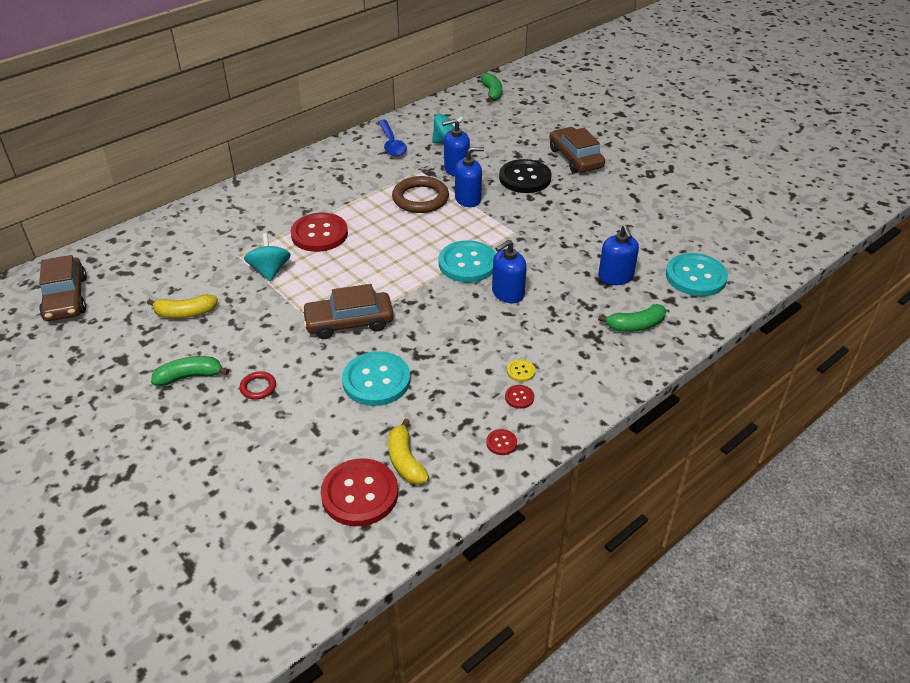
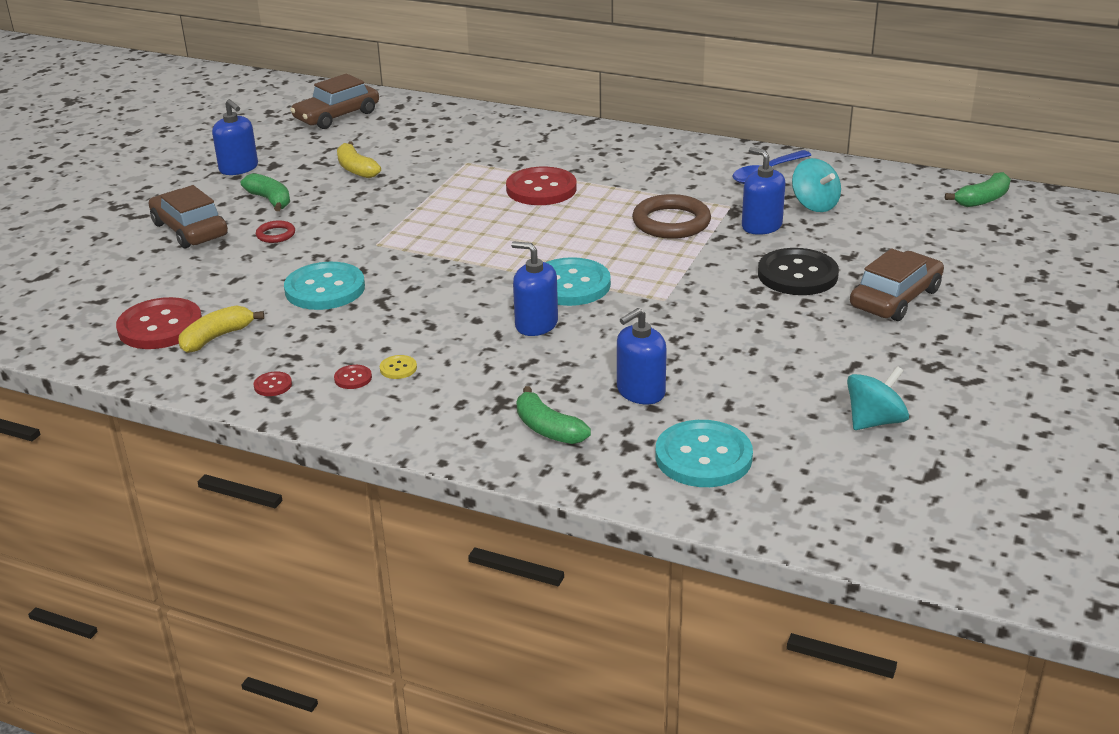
camera: 65 degrees right, 10 degrees down
turquoise spinning top [244,233,291,281] -> turquoise spinning top moved to [847,366,909,430]
brown car [302,284,394,339] -> brown car moved to [149,185,228,248]
blue soap dispenser [455,147,484,207] -> blue soap dispenser moved to [212,99,258,175]

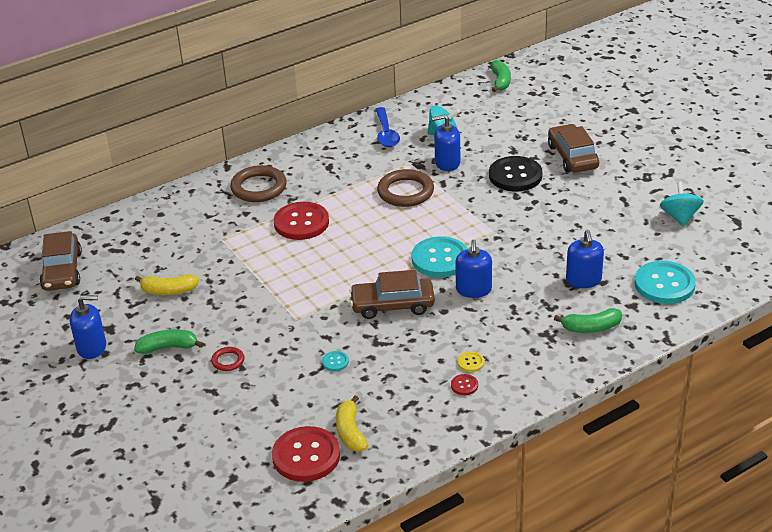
camera: 55 degrees left, 5 degrees up
brown car [149,185,228,248] -> brown car moved to [349,270,435,319]
red button [254,372,292,396] -> none
turquoise button [284,262,365,310] -> turquoise button [322,351,349,371], size x0.42
blue soap dispenser [511,241,558,336] -> blue soap dispenser turned 60 degrees counterclockwise [455,240,492,298]
none -> brown ring [230,165,287,202]

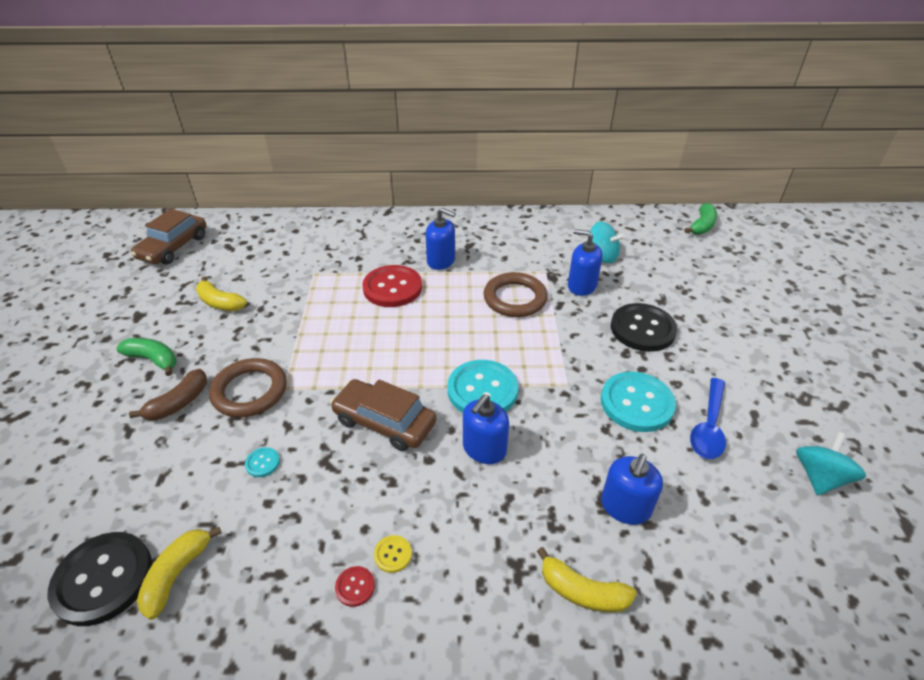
camera: 30 degrees right, 5 degrees up
blue soap dispenser [70,295,106,359] -> blue soap dispenser moved to [425,208,456,270]
red ring [211,347,244,371] -> brown banana [129,369,207,421]
brown ring [230,165,287,202] -> brown ring moved to [209,358,287,417]
red button [272,426,340,482] -> black button [48,532,152,626]
blue spoon [375,107,400,147] -> blue spoon moved to [690,378,726,459]
brown car [548,124,599,173] -> none
green banana [554,308,622,333] -> yellow banana [537,547,637,612]
turquoise button [634,261,696,304] -> turquoise button moved to [601,372,676,432]

